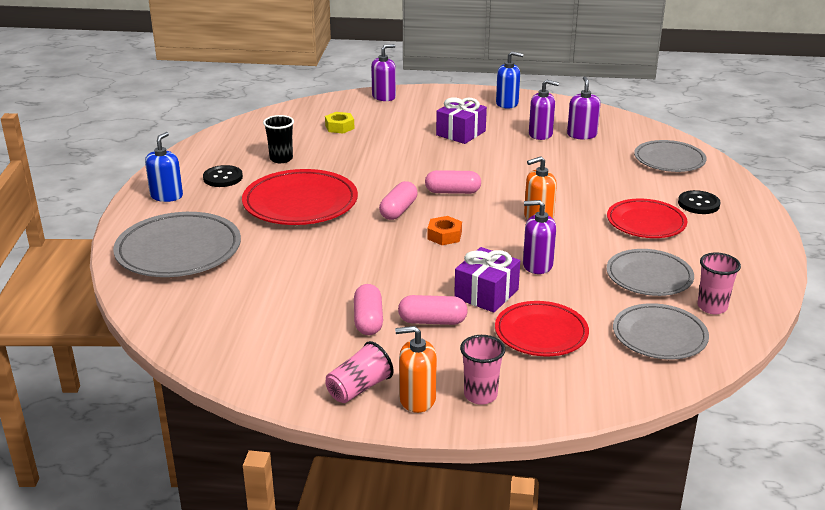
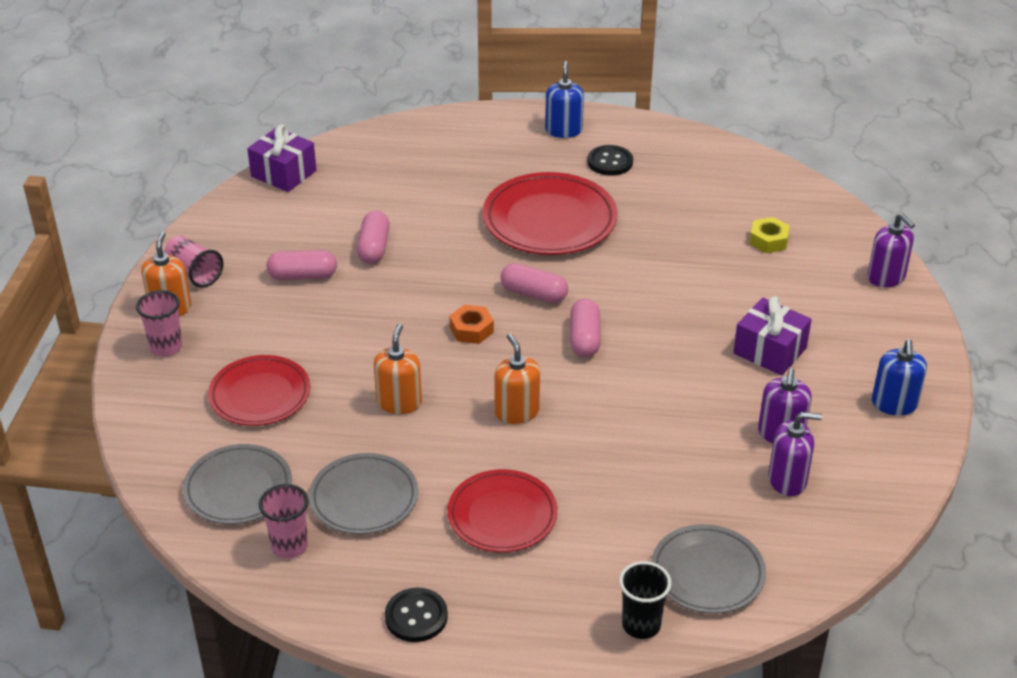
camera: 90 degrees right, 10 degrees up
grey plate [113,212,241,277] -> none
blue soap dispenser [145,132,183,202] -> blue soap dispenser turned 105 degrees counterclockwise [545,61,584,138]
black cup [263,115,294,163] -> black cup moved to [619,561,671,639]
pink capsule [398,295,468,325] -> pink capsule moved to [357,211,390,264]
purple gift [454,247,520,313] -> purple gift moved to [247,124,316,192]
purple soap dispenser [523,200,556,274] -> orange soap dispenser [374,324,422,414]
black button [678,190,720,214] -> black button moved to [385,587,448,642]

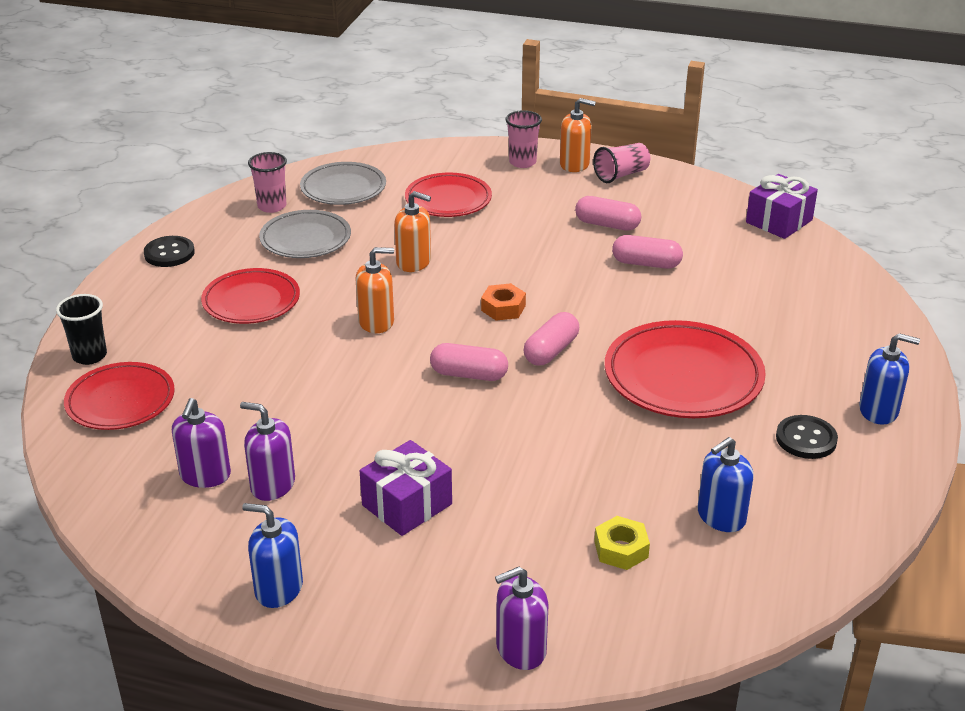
camera: 100 degrees right, 5 degrees down
pink capsule [266,250,337,280] -> pink capsule turned 75 degrees counterclockwise [575,196,641,231]
grey plate [651,524,766,614] -> red plate [64,362,175,430]
none -> blue soap dispenser [697,437,754,532]

